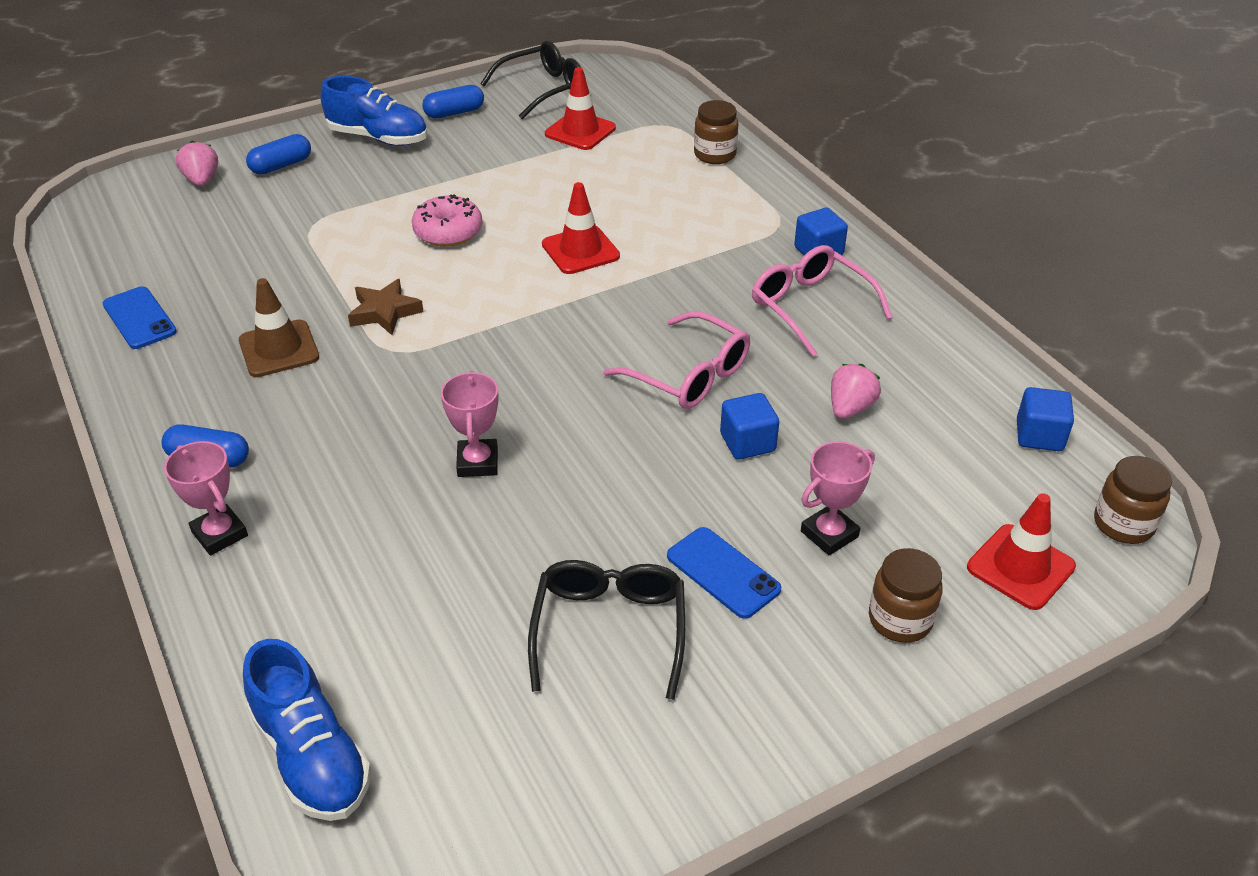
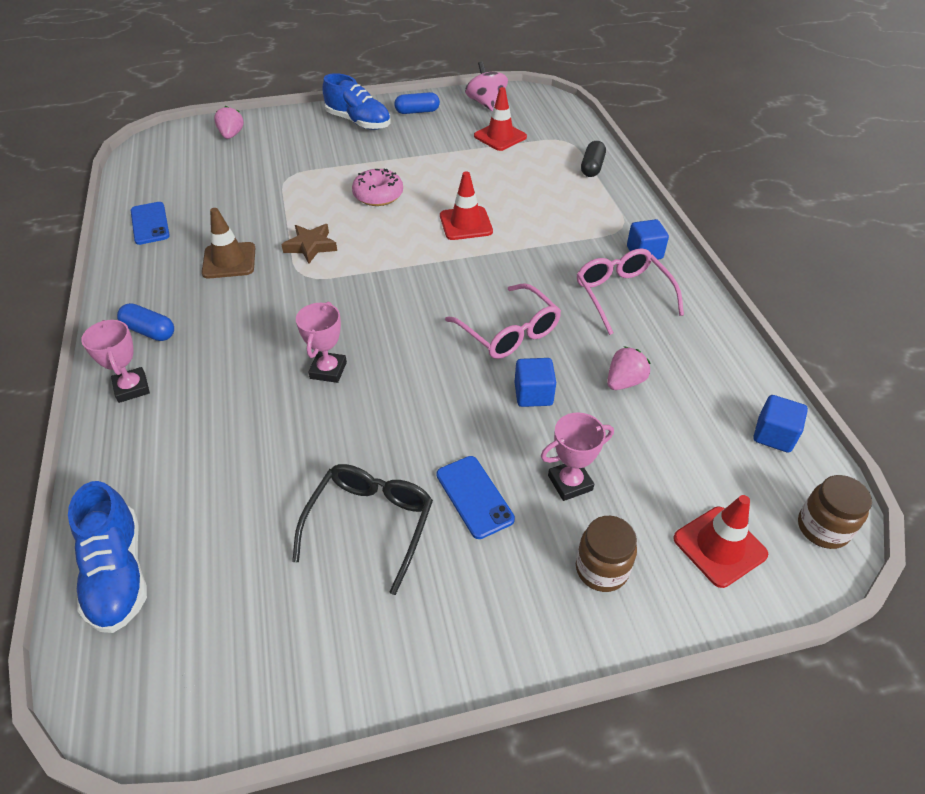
camera: 15 degrees right, 5 degrees up
blue capsule [246,134,311,175] -> none
black glasses [480,41,586,119] -> pink spinning top [465,61,508,111]
brown jar [694,100,739,164] -> black capsule [581,141,606,177]

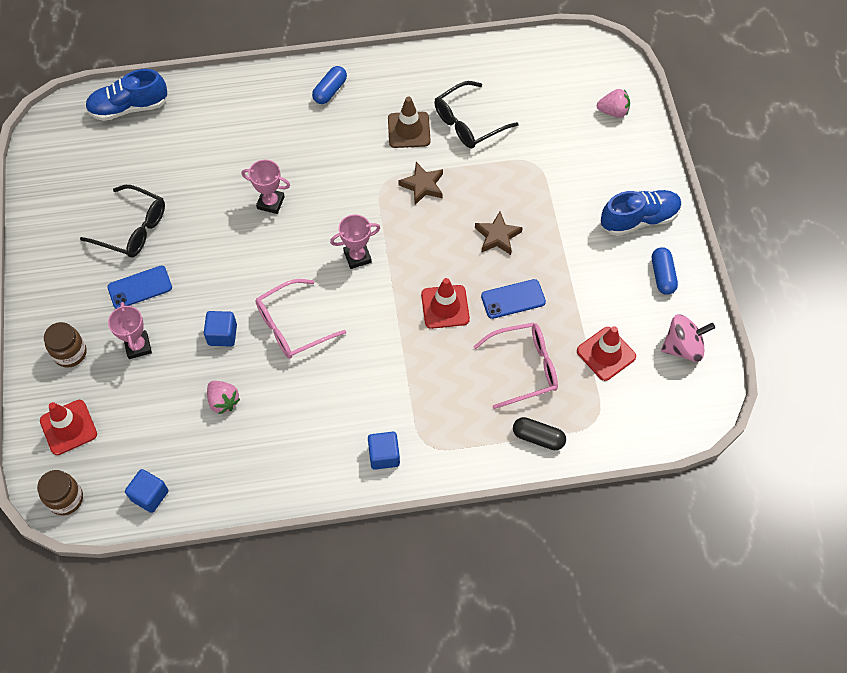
camera: 95 degrees right, 15 degrees up
pink trophy [81,320,150,403] -> pink trophy moved to [330,215,380,269]
blue phone [131,202,170,245] -> blue phone moved to [481,279,546,319]
blue shoe [322,73,390,130] -> blue shoe turned 150 degrees counterclockwise [601,190,682,236]
pink donut [352,168,403,206] -> brown star [475,212,523,255]
pink glasses [576,248,684,335] -> pink glasses moved to [473,322,558,409]
none -> black glasses [434,81,519,149]

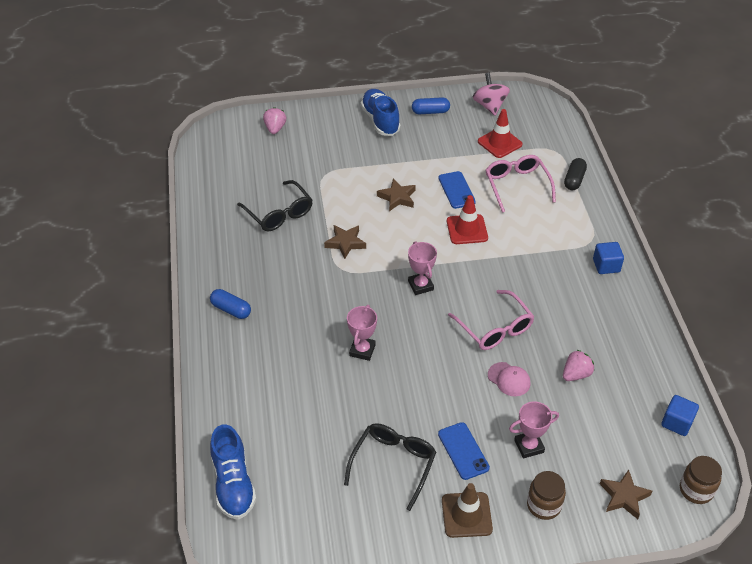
camera: 90 degrees left, 15 degrees down
red traffic cone [40,400,97,455] -> brown star [600,470,652,519]
blue cube [204,311,237,347] -> pink cap [488,362,530,396]
brown traffic cone [388,97,431,148] -> brown traffic cone moved to [442,483,493,538]

